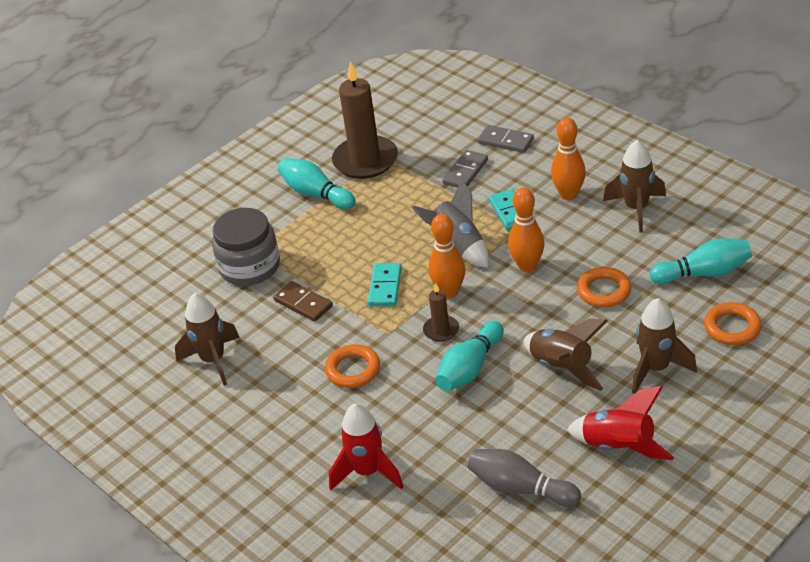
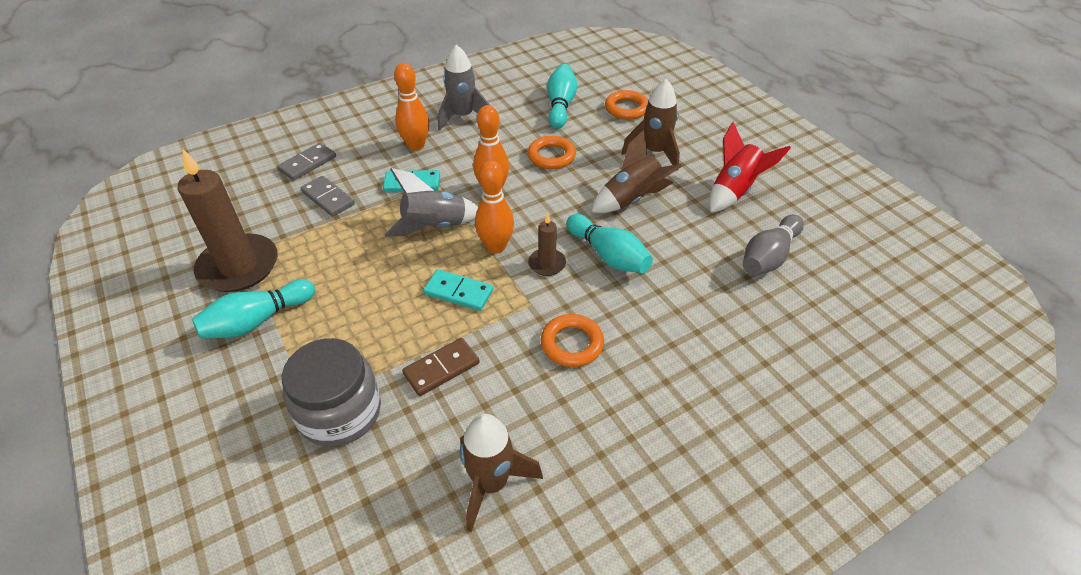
camera: 80 degrees left, 5 degrees up
red rocket [329,403,404,490] -> none
brown rocket [603,140,666,233] -> grey rocket [438,45,491,131]

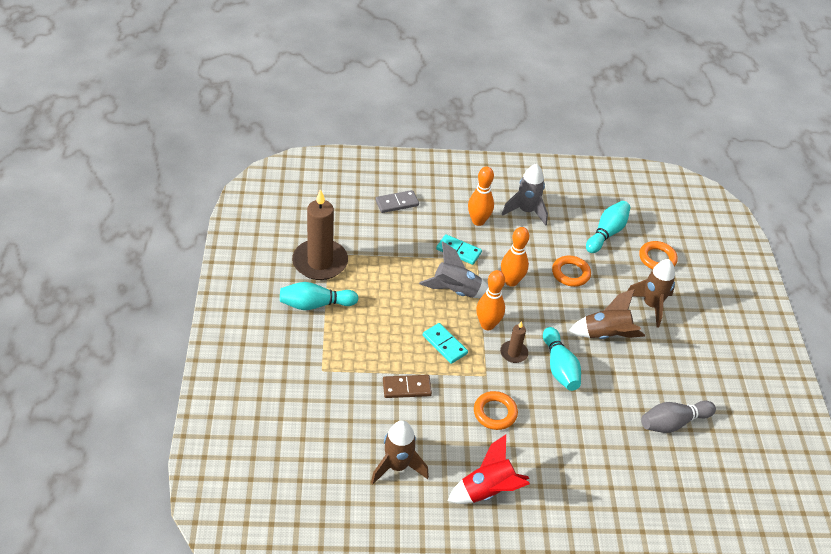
camera: 25 degrees right, 0 degrees up
grey jar [282,338,381,447] -> none
grey domino [301,176,355,217] -> none
red rocket [709,122,791,212] -> red rocket moved to [448,435,530,504]

